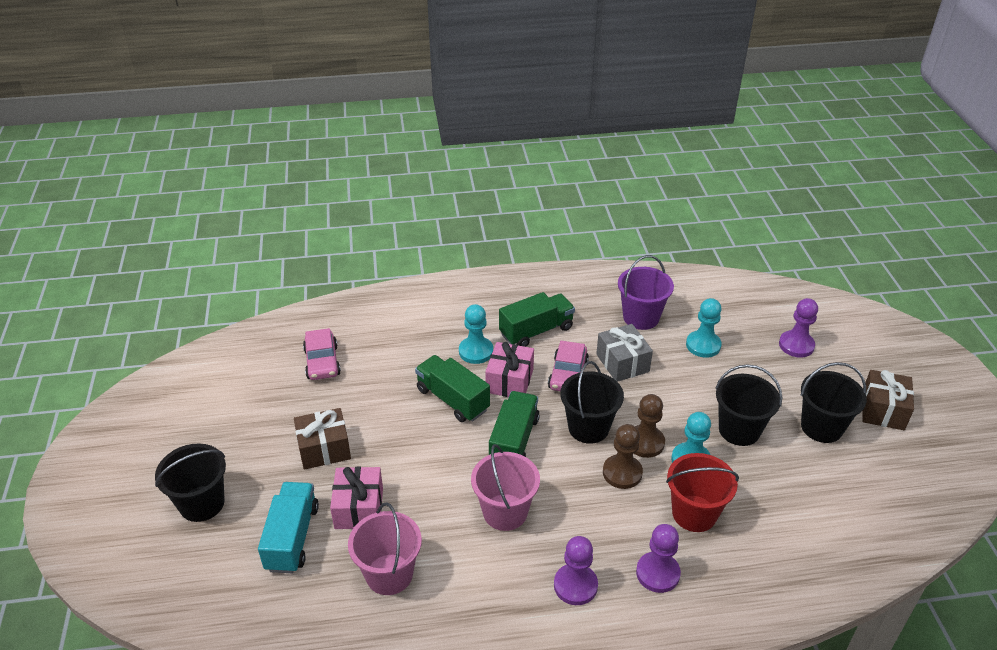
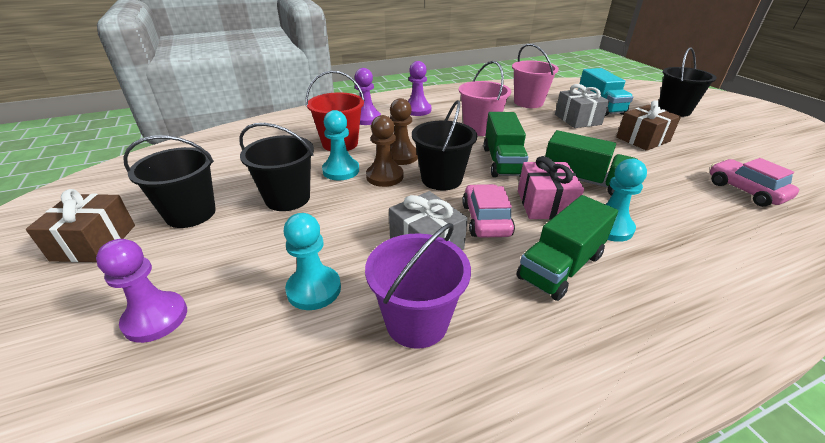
camera: 165 degrees right, 5 degrees down
pink gift [330,467,383,529] -> grey gift [555,84,609,128]

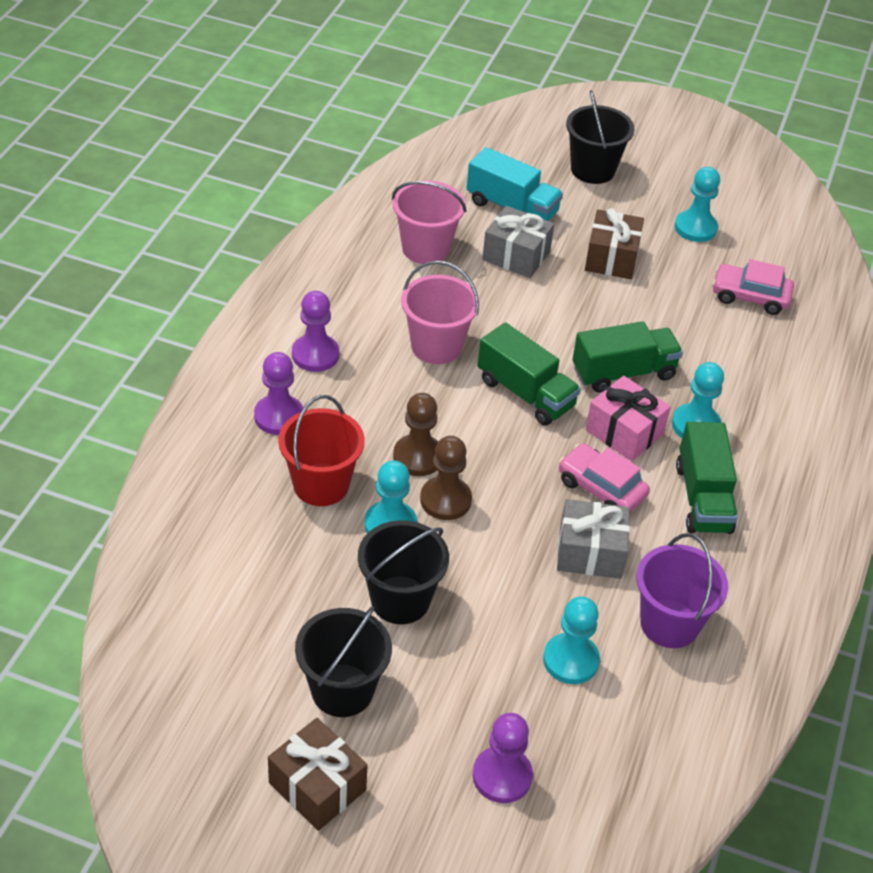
camera: 50 degrees left, 10 degrees up
black bucket [412,100,477,190] -> none
none -> turquoise pawn [674,167,720,242]

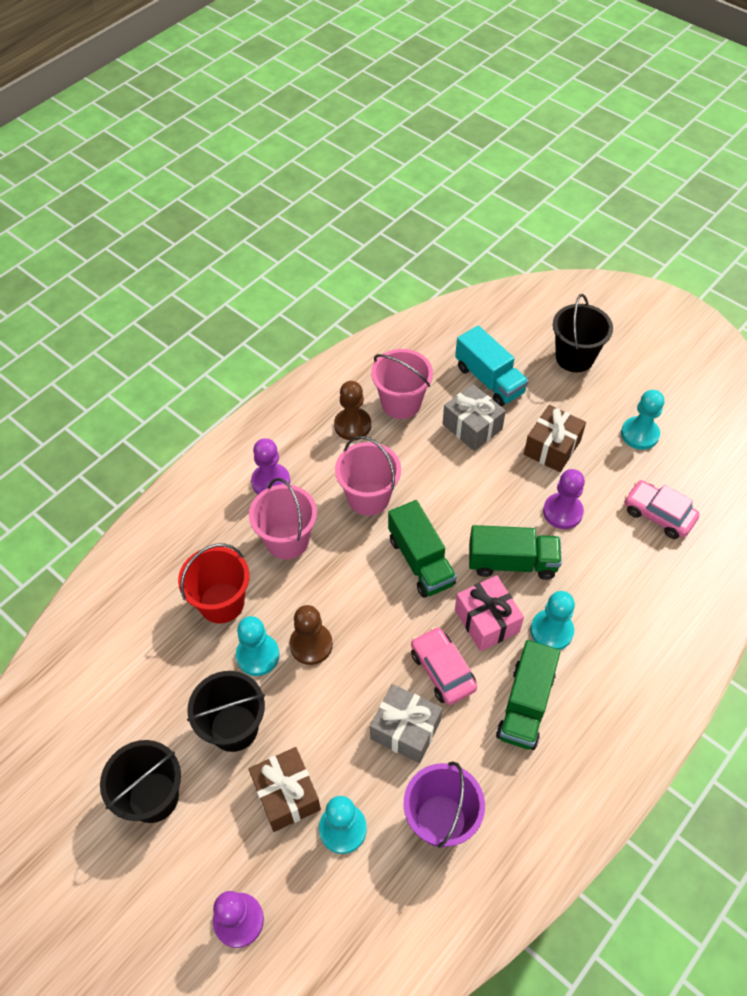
camera: 25 degrees right, 10 degrees up
purple pawn [254,352,303,435] -> purple pawn moved to [543,469,585,529]
brown gift [268,718,368,831] -> brown gift moved to [248,747,321,832]
brown pawn [393,393,438,476] -> brown pawn moved to [334,381,371,440]
none -> pink bucket [249,478,317,559]

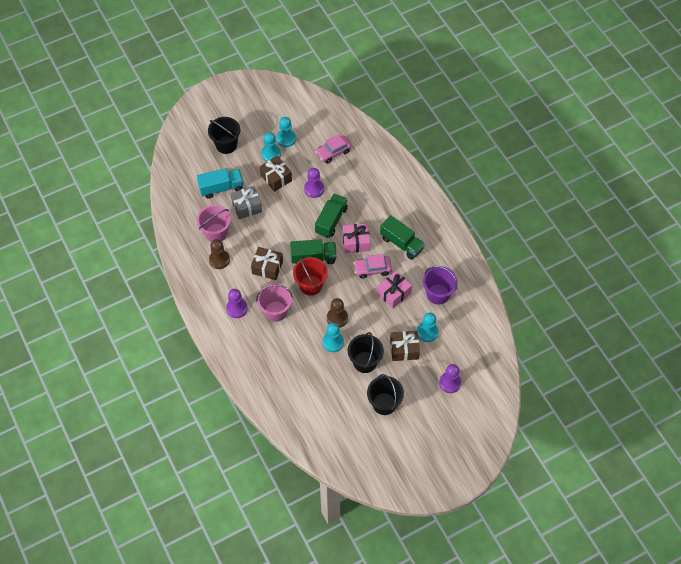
camera: 70 degrees left, 5 degrees up
red bucket [178,543,250,624] -> red bucket moved to [293,257,328,296]
pink bucket [335,436,401,516] -> brown gift [251,247,283,280]
grey gift [370,684,442,763] -> pink gift [377,271,412,309]
turquoise pawn [531,591,575,650] -> turquoise pawn moved to [261,132,281,162]

